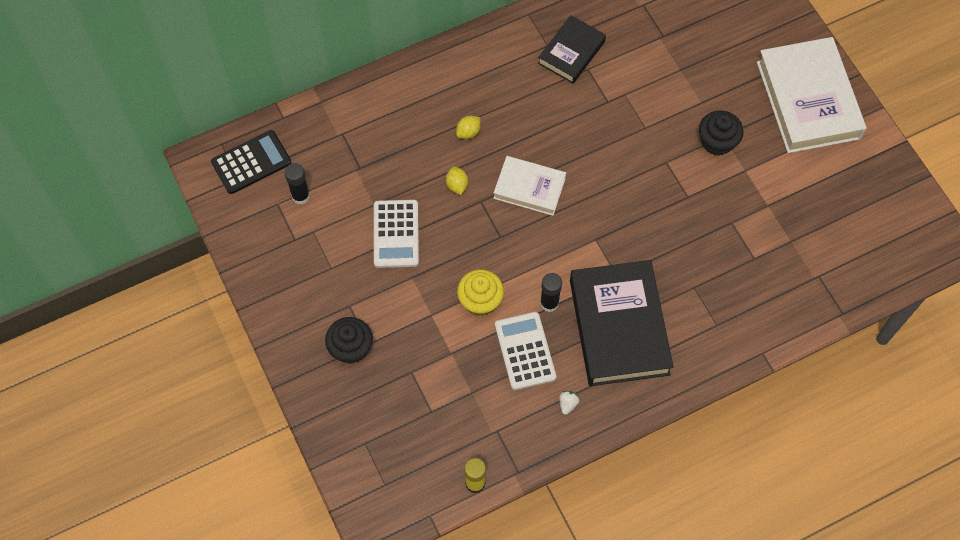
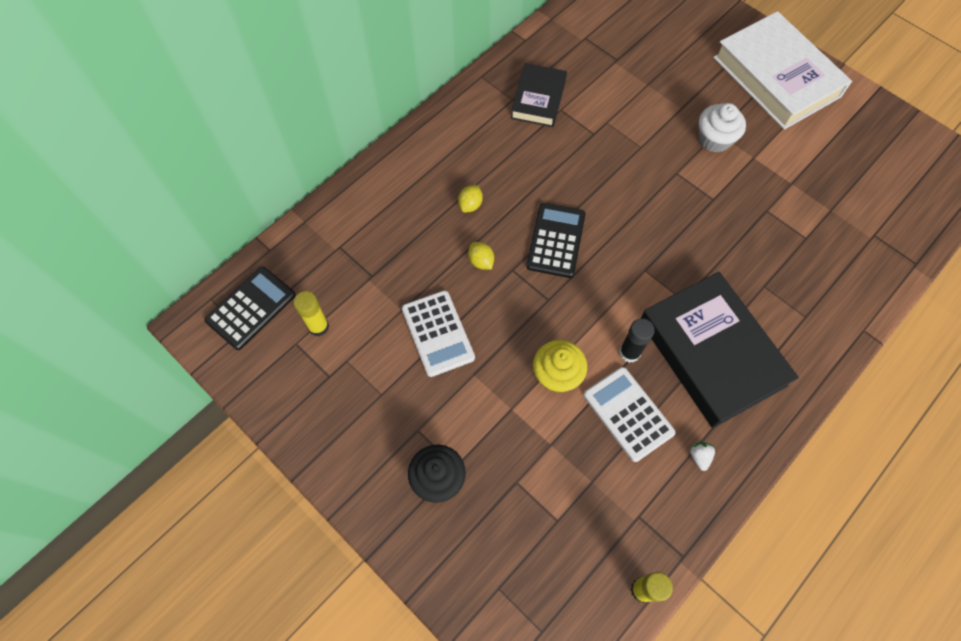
camera: 20 degrees left, 0 degrees up
black glue stick [285,163,310,204] -> yellow glue stick [293,291,329,336]
white book [493,156,566,216] -> black calculator [526,203,586,278]
black cupcake [699,110,744,156] -> white cupcake [699,103,746,153]

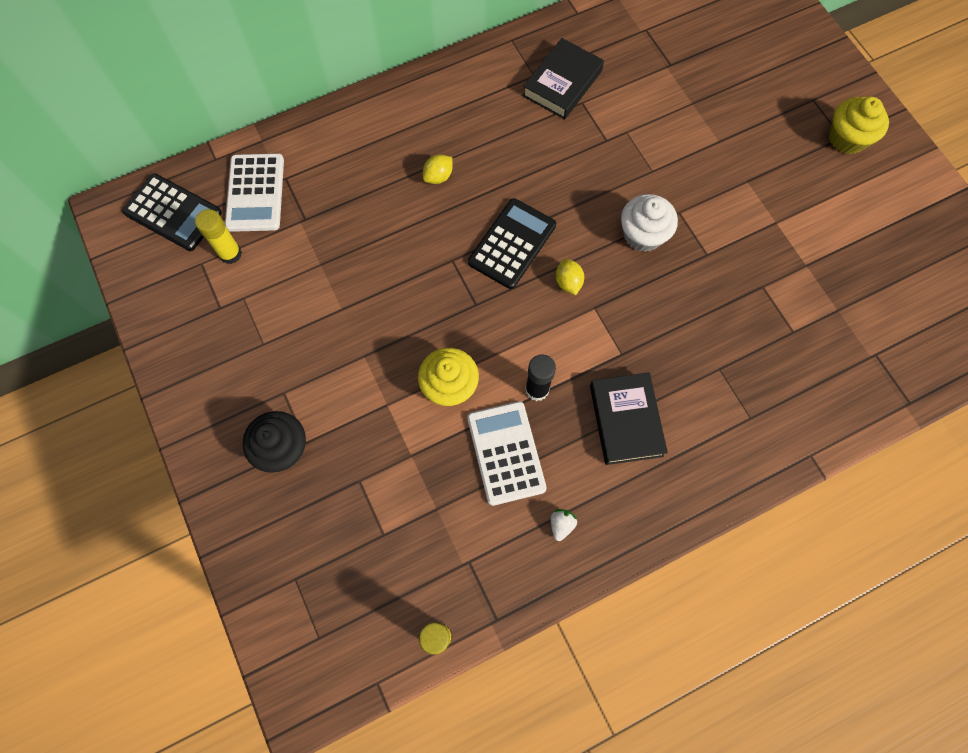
camera: 20 degrees right, 5 degrees up
black calculator [205,266,296,350] -> black calculator turned 60 degrees clockwise [122,173,222,251]
white calculator [402,290,475,377] -> white calculator moved to [225,153,284,232]
yellow lemon [468,242,494,270] -> yellow lemon moved to [556,259,584,295]
black book [640,272,799,428] -> black book [590,372,668,465], size x0.56
white cupcake [699,103,746,153] -> white cupcake moved to [621,194,678,252]
white book [713,11,852,130] -> yellow cupcake [829,96,889,154]

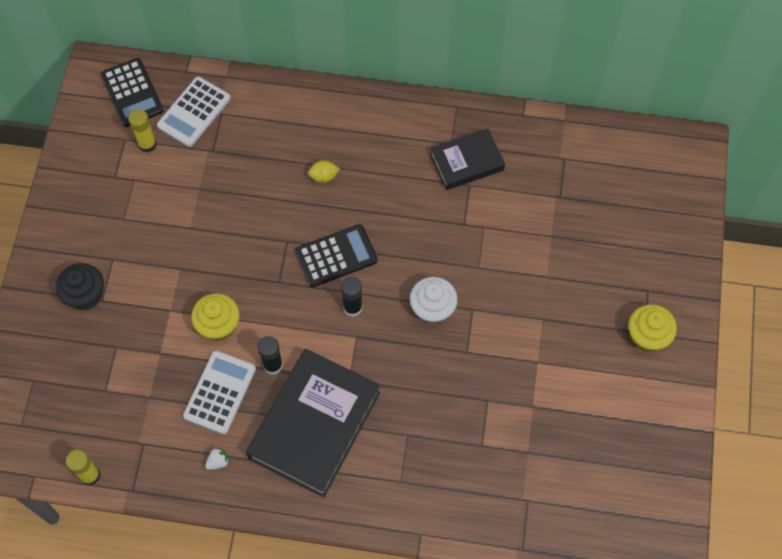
camera: 35 degrees right, 5 degrees down
yellow lemon [556,259,584,295] -> black glue stick [341,277,362,317]
black book [590,372,668,465] -> black book [246,349,380,497], size x1.77

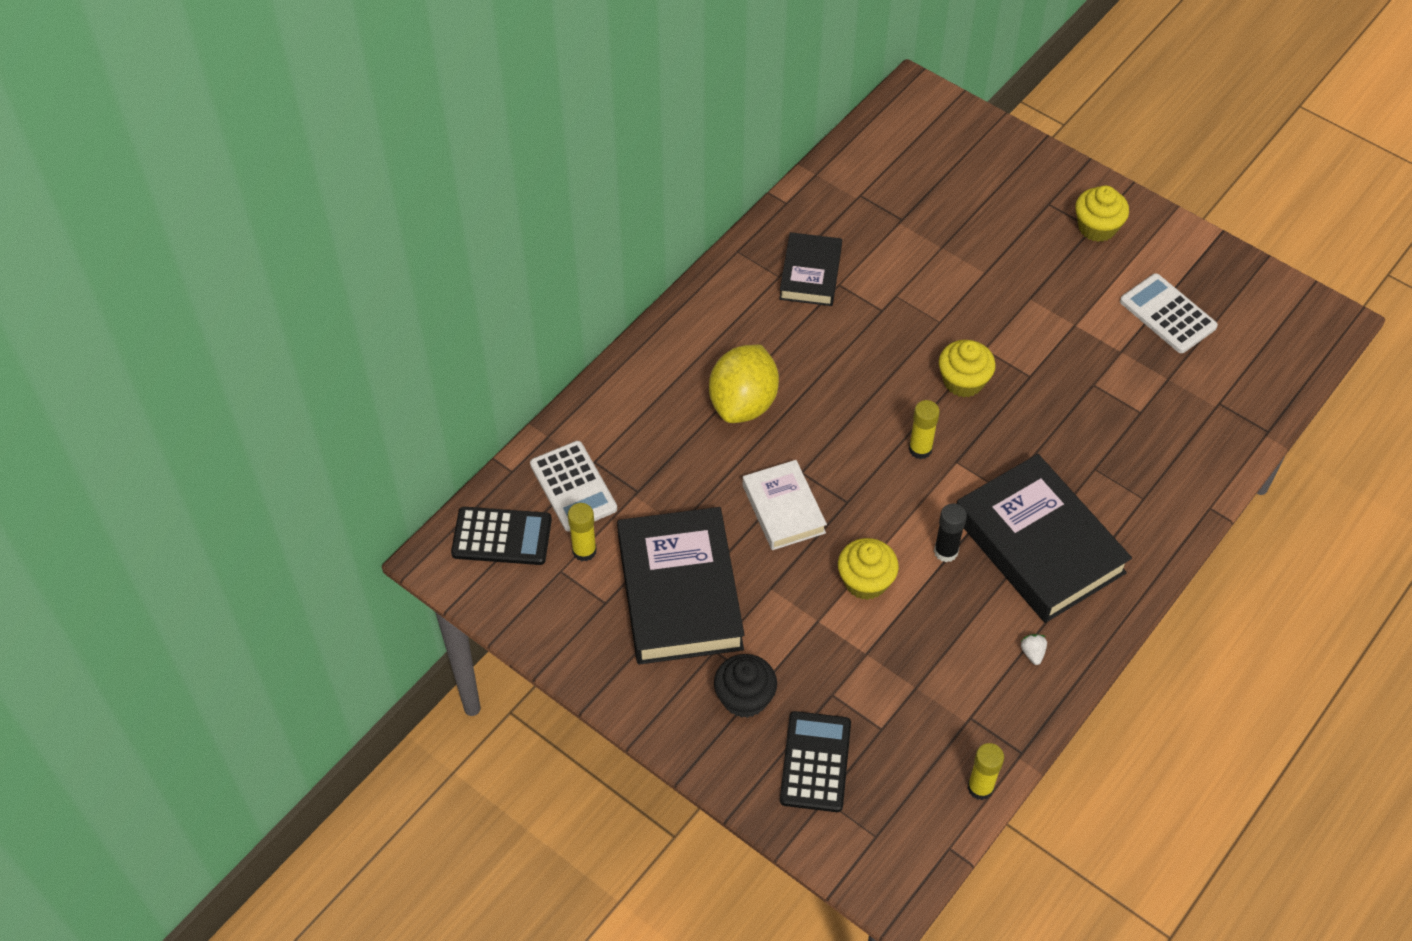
camera: 60 degrees left, 10 degrees down
white calculator [183,351,256,434] -> white calculator moved to [1120,273,1218,353]
black calculator [295,224,378,288] -> black calculator moved to [780,711,851,812]
yellow lemon [308,160,340,183] -> yellow lemon [709,345,779,423], size x2.42
black glue stick [341,277,362,317] -> yellow glue stick [909,400,940,459]
white cupcake [410,277,458,324] -> yellow cupcake [939,340,996,397]
none -> black book [617,507,744,665]
none -> white book [743,460,827,550]

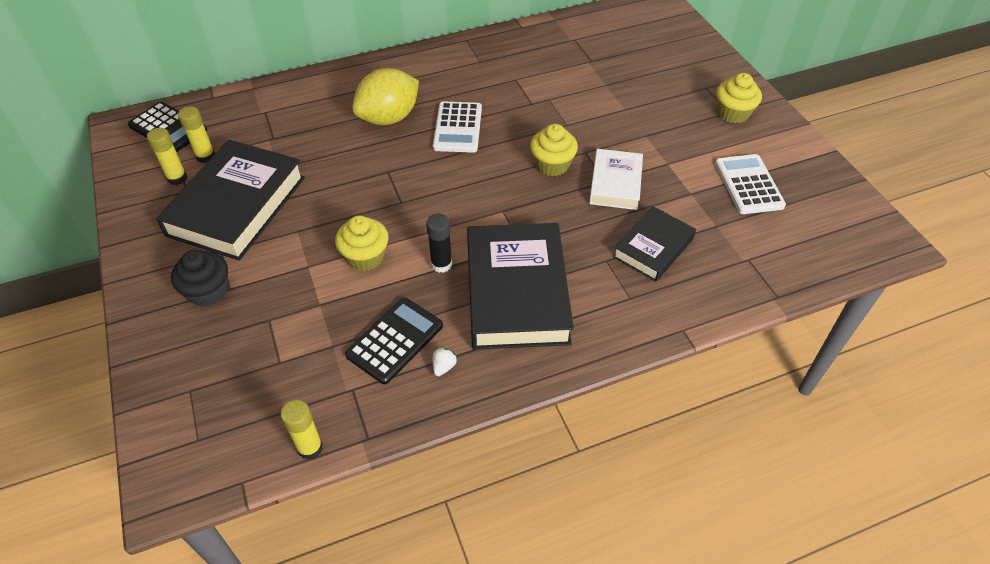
camera: 30 degrees right, 5 degrees down
white calculator [530,441,617,532] -> white calculator moved to [433,101,482,153]
white book [743,460,827,550] -> white book moved to [589,149,643,210]
black book [779,232,842,306] -> black book moved to [613,206,696,282]
black calculator [780,711,851,812] -> black calculator moved to [345,297,443,384]
yellow glue stick [909,400,940,459] -> yellow glue stick moved to [147,128,187,185]

